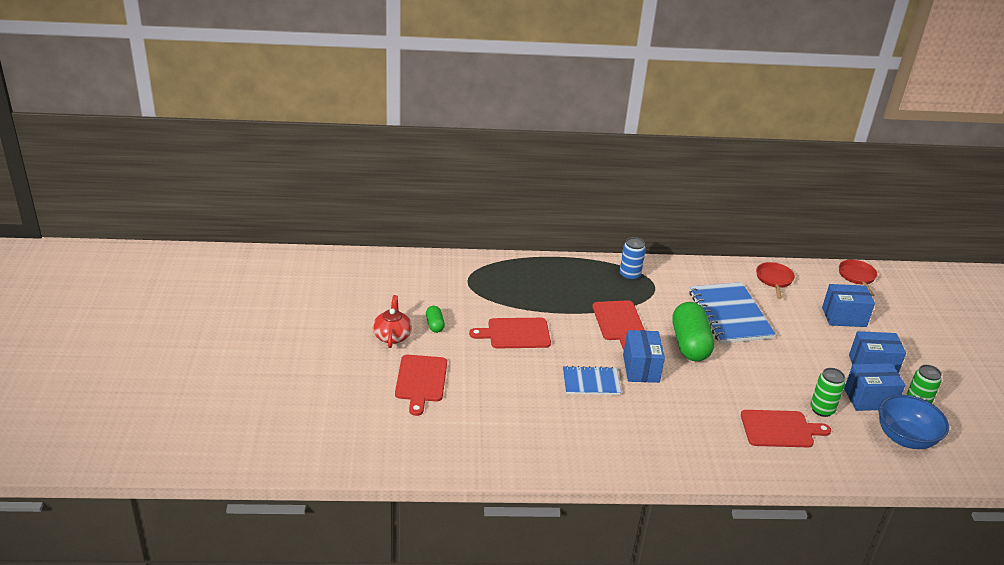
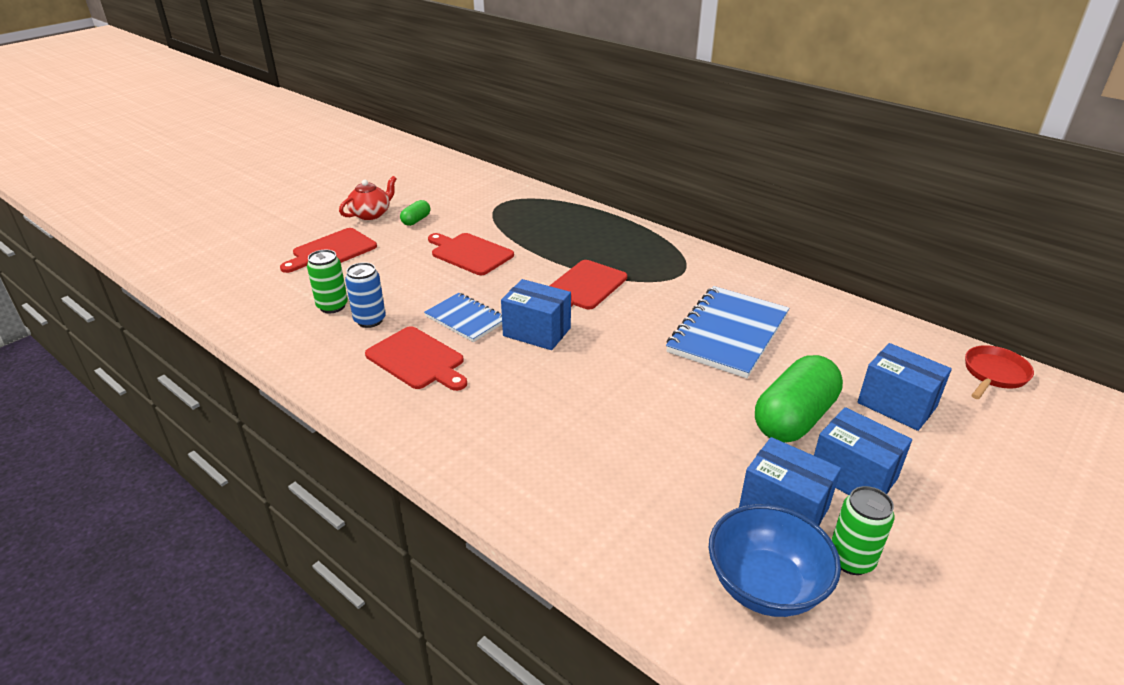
camera: 45 degrees right, 0 degrees up
blue can [620,237,646,281] -> blue can moved to [345,262,386,328]
blue box [623,330,665,383] -> blue box turned 75 degrees clockwise [501,279,571,350]
green capsule [673,302,714,361] -> green capsule moved to [755,355,843,443]
red cutting board [741,410,831,447] -> red cutting board moved to [365,326,467,391]
red pan [756,262,795,299] -> none
green can [810,368,845,417] -> green can moved to [307,250,348,313]

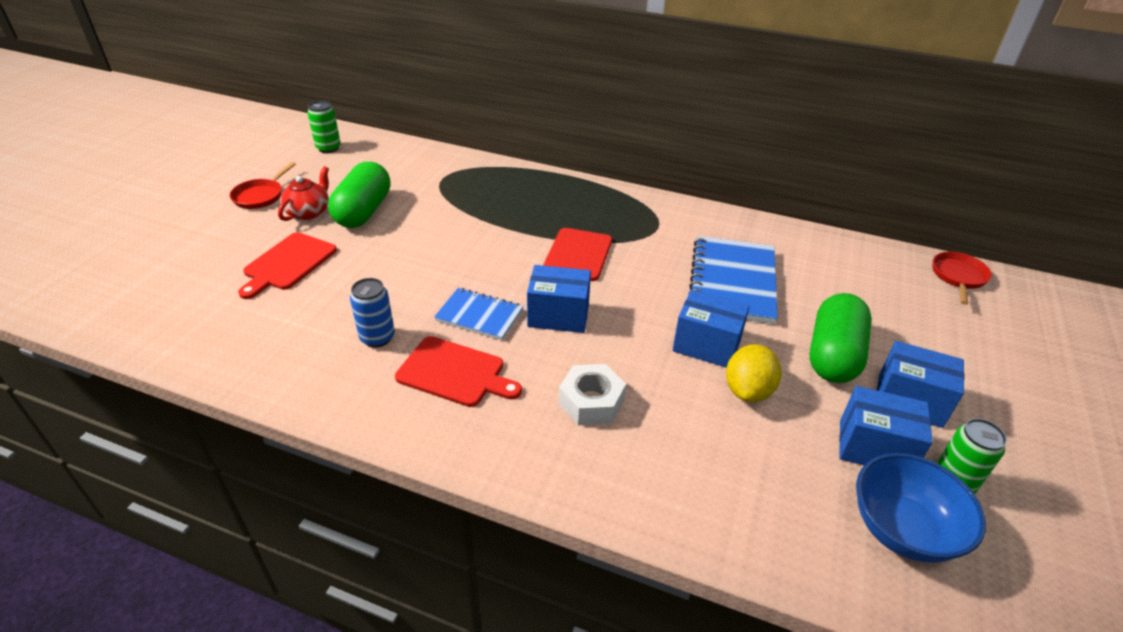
camera: 20 degrees left, 5 degrees up
green can [307,250,348,313] -> green can moved to [307,100,341,153]
green capsule [400,200,430,226] -> green capsule [328,162,390,228], size x2.17
red cutting board [428,233,514,275] -> none
blue box [857,343,952,431] -> blue box moved to [672,289,750,368]
none -> red pan [230,162,296,209]
none -> white nut [559,364,626,425]
none -> yellow lemon [726,344,782,402]

